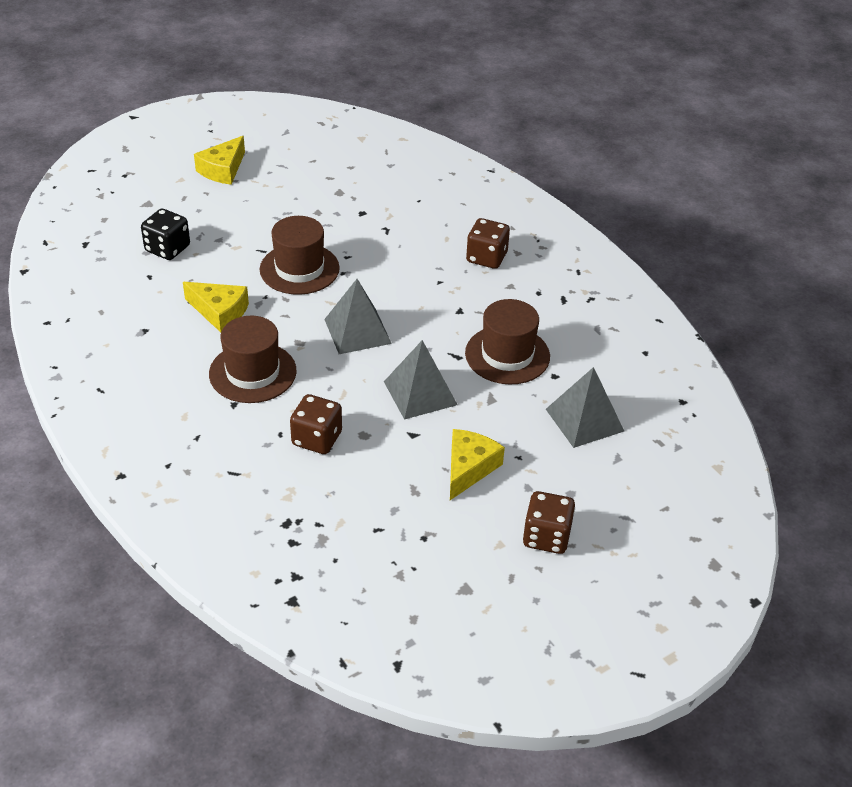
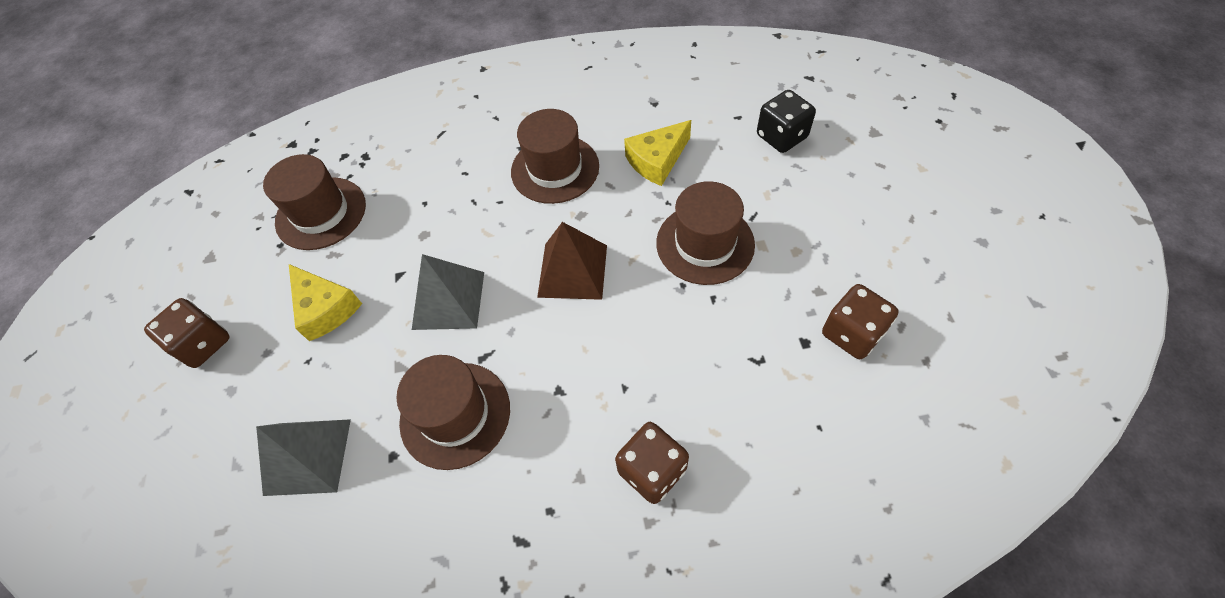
camera: 120 degrees right, 15 degrees up
yellow cheese [194,136,245,185] -> none
brown dice [290,394,342,454] -> brown dice moved to [822,284,898,359]
grey pyramid [324,279,392,354] -> brown pyramid [537,222,607,300]
none -> brown hat [263,154,366,250]

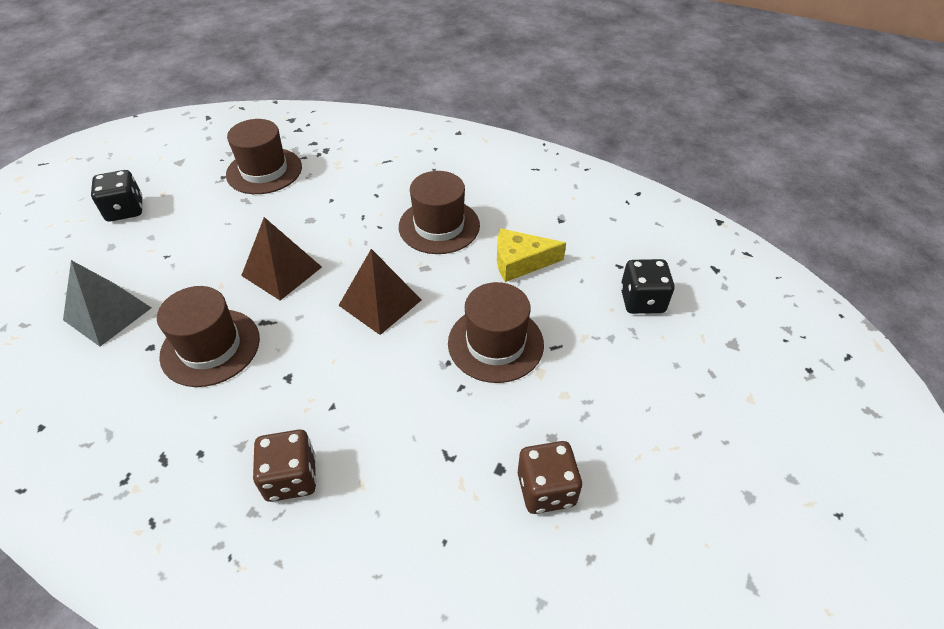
camera: 30 degrees right, 10 degrees down
brown dice [144,298,230,368] -> black dice [91,170,142,221]
yellow cheese [289,264,362,341] -> none
grey pyramid [412,254,484,330] -> brown pyramid [241,217,322,301]

